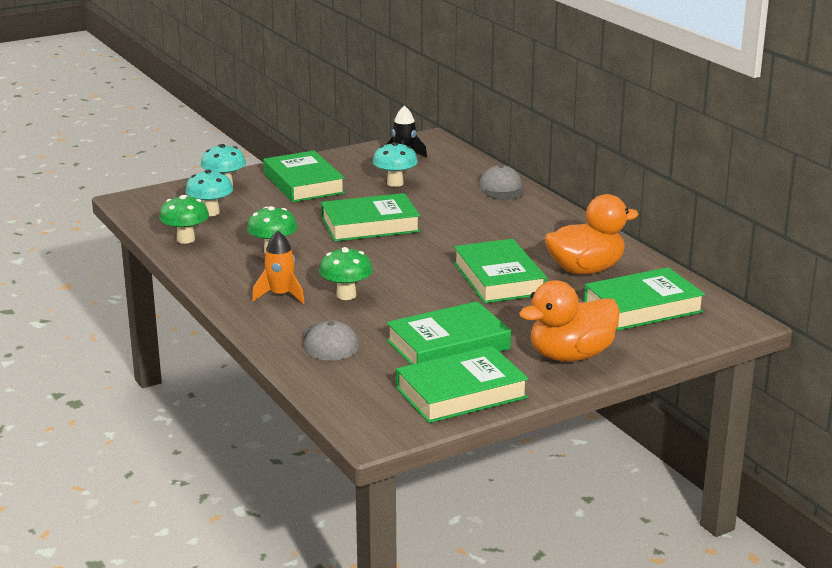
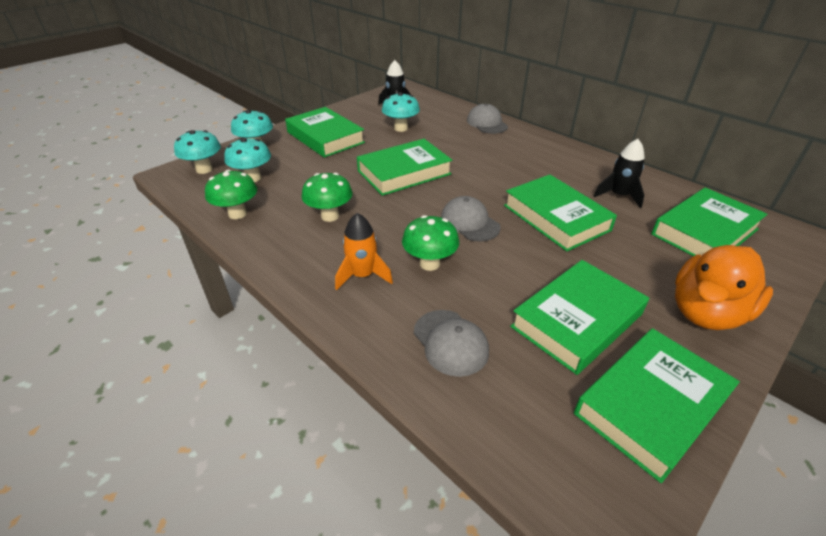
camera: 15 degrees left, 15 degrees up
orange duck [544,194,639,274] -> black rocket [594,139,645,208]
none -> turquoise mushroom [174,130,221,174]
none -> grey cap [441,196,501,241]

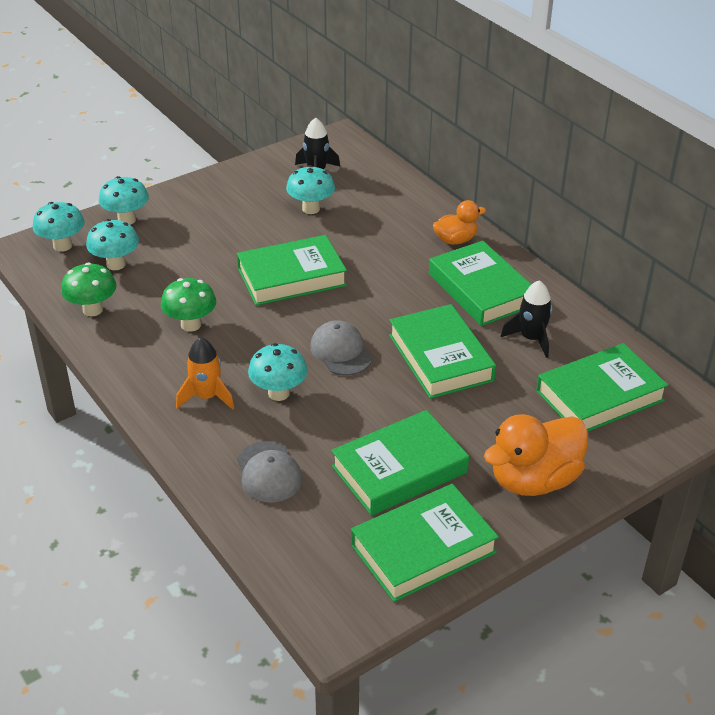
camera: 10 degrees right, 0 degrees up
green book [285,107,365,158] -> green book moved to [429,241,532,326]
green mushroom [402,215,459,271] -> turquoise mushroom [248,343,307,401]
grey cap [467,104,508,134] -> none
none -> orange duck [433,200,486,245]

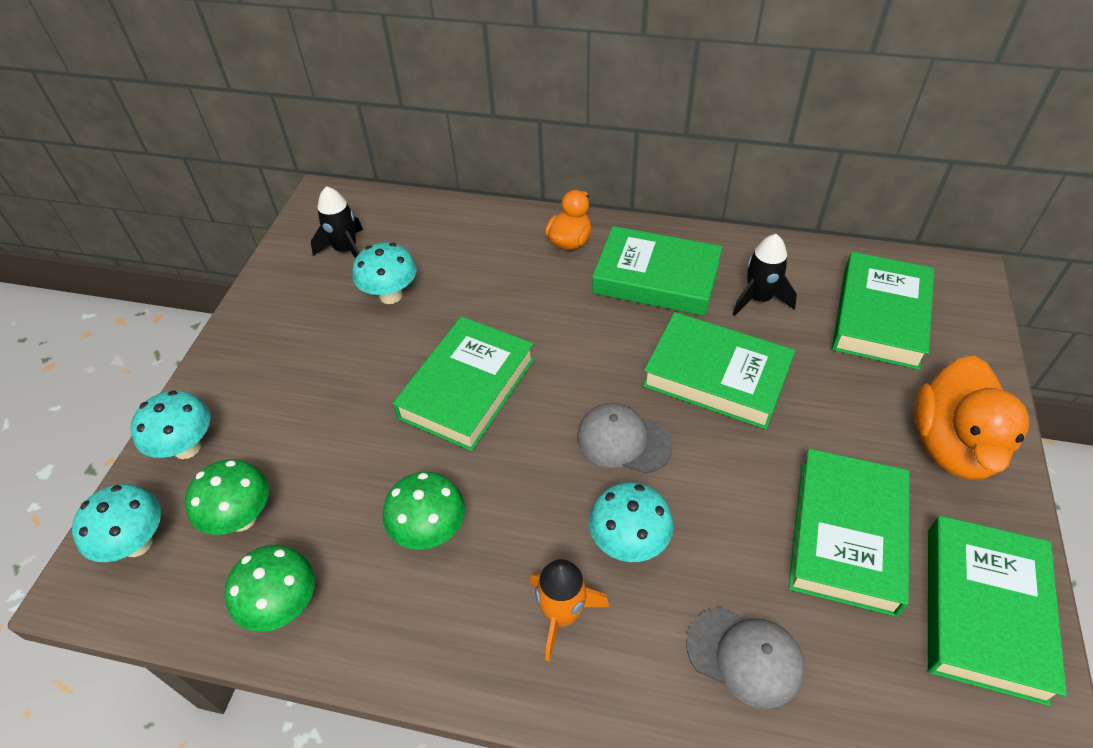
camera: 40 degrees left, 10 degrees up
turquoise mushroom [86,219,139,270] -> green mushroom [185,459,269,535]

